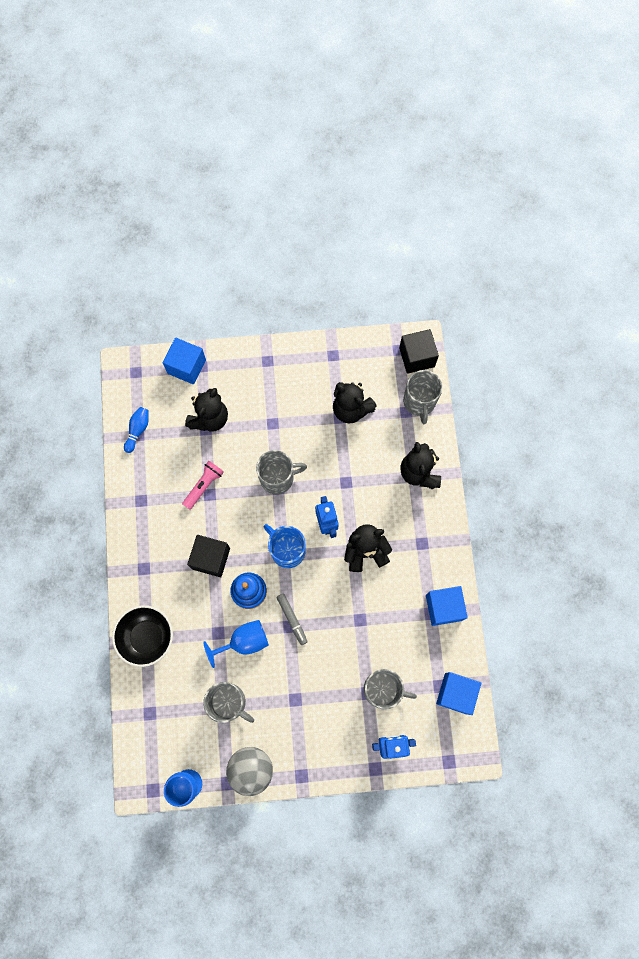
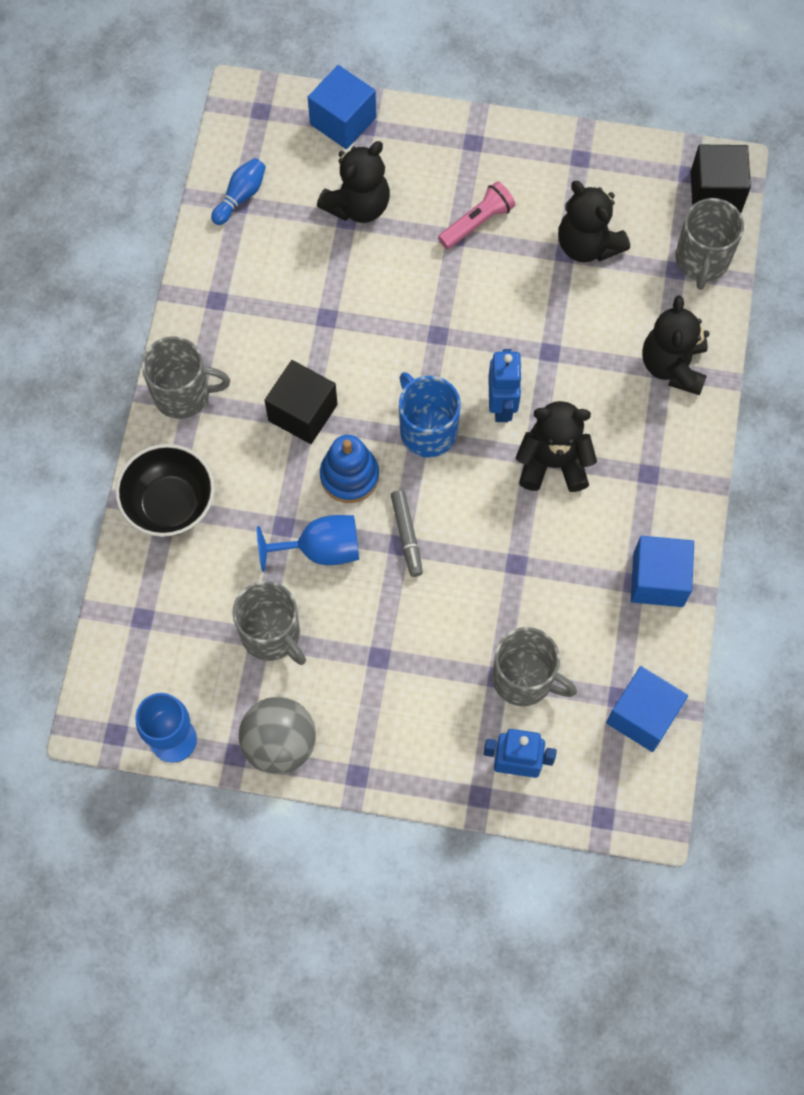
camera: 15 degrees right, 5 degrees down
pink flashlight [182,461,224,510] -> pink flashlight moved to [438,181,515,249]
grey mug [256,450,307,495] -> grey mug moved to [142,336,230,419]

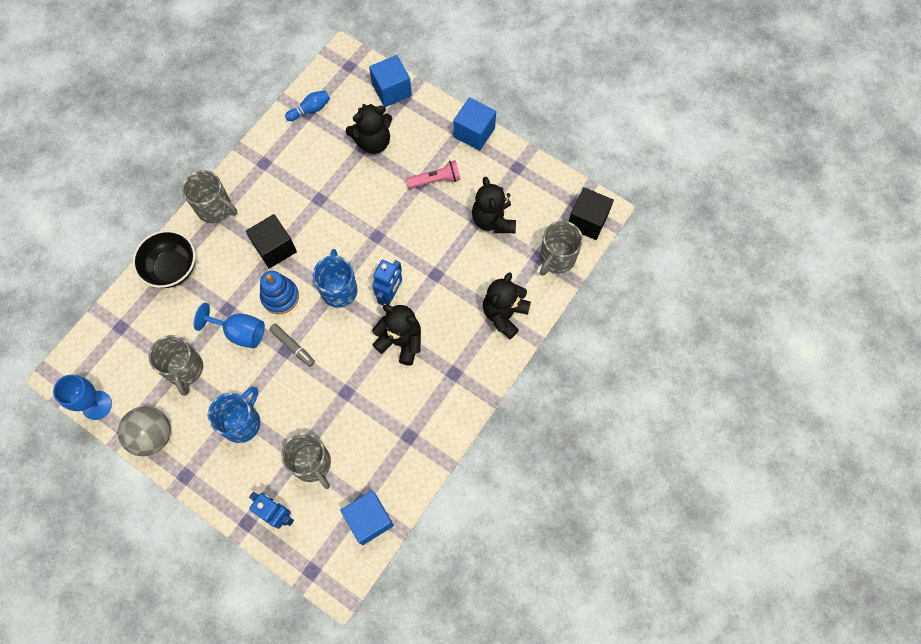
camera: 25 degrees right, 0 degrees up
grey marker [391,490,423,577] -> grey marker turned 60 degrees counterclockwise [269,324,315,367]
blue cube [631,536,694,607] -> blue cube moved to [453,97,496,151]
none -> blue mug [208,387,260,443]

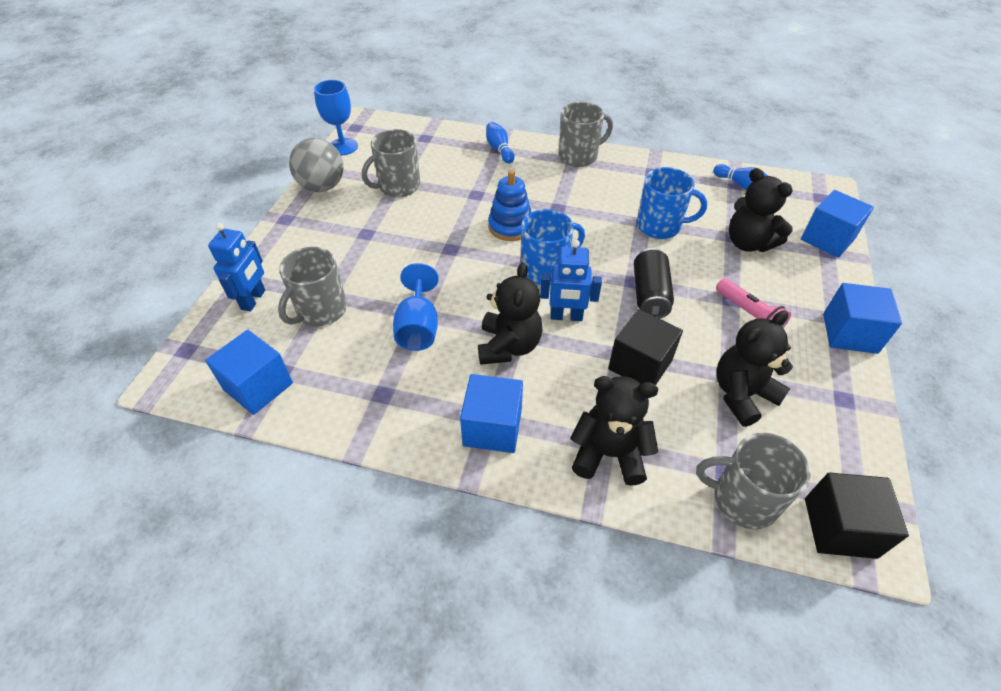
camera: 70 degrees right, 20 degrees down
black bowl [132,230,196,288] -> blue bowling pin [486,122,515,163]
grey mug [182,170,238,223] -> grey mug turned 120 degrees counterclockwise [559,102,613,167]
blue goblet [194,303,265,348] -> blue goblet moved to [393,263,439,351]
blue mug [208,387,260,443] -> blue mug moved to [637,167,707,239]
black cube [246,214,297,269] -> black cube moved to [608,309,683,385]
grey marker [269,324,315,367] -> none
none -> blue cube [460,374,523,453]
none -> black can [634,248,674,319]

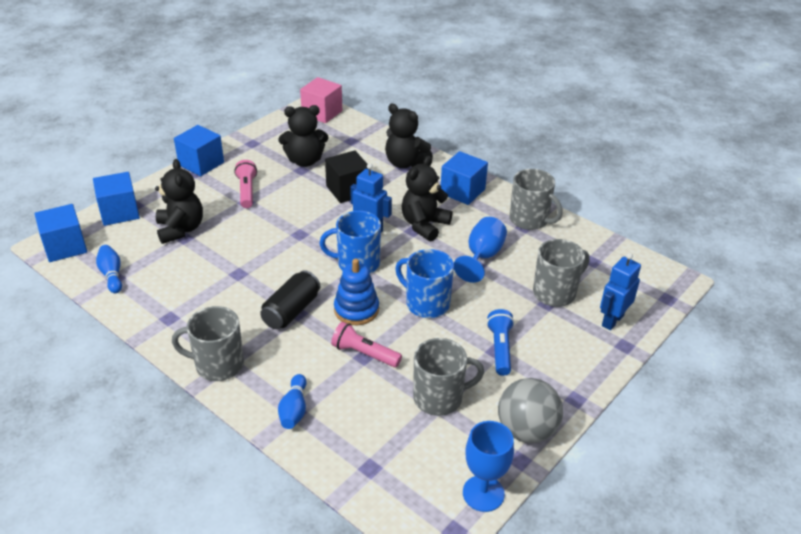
camera: 155 degrees left, 10 degrees down
blue cube [205,330,293,415] -> blue cube moved to [34,204,87,262]
black can [634,248,674,319] -> black can moved to [260,270,320,329]
blue mug [637,167,707,239] -> blue mug moved to [395,249,454,318]
grey mug [696,433,811,530] -> grey mug moved to [509,169,563,230]
black cube [805,472,909,559] -> pink cube [300,77,342,123]
none -> pink flashlight [331,322,402,368]
none -> blue flashlight [487,309,514,376]

